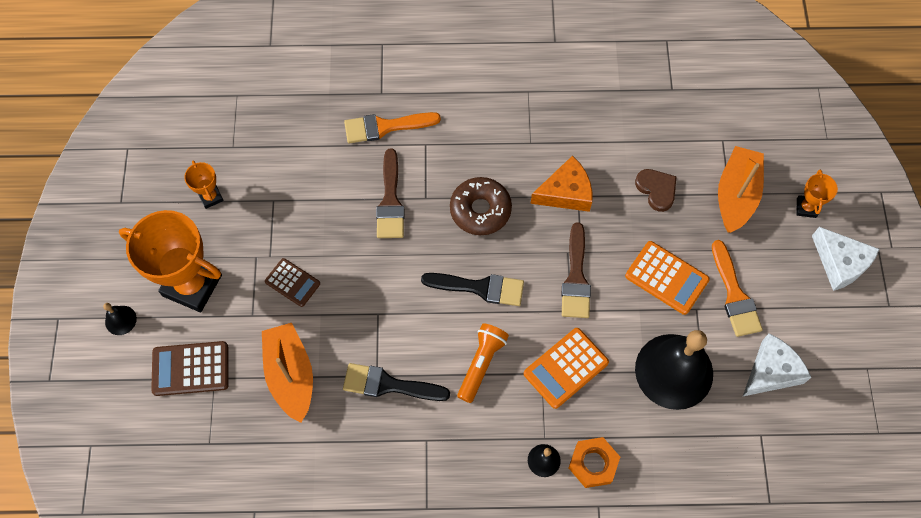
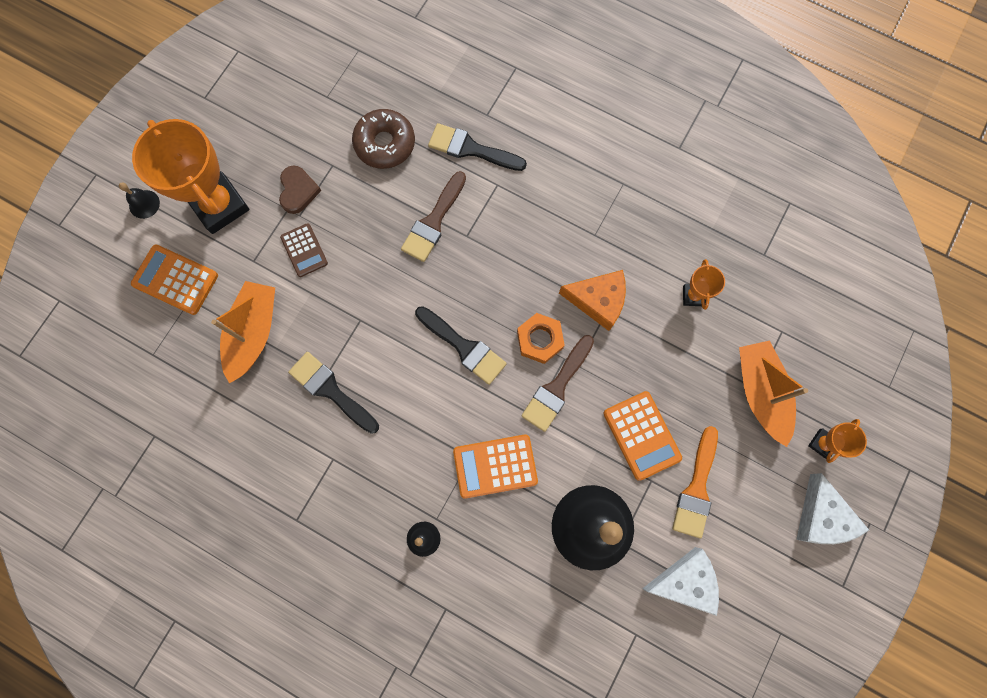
camera: 30 degrees right, 10 degrees up
brown calculator [151,341,229,396] -> orange calculator [131,245,218,315]
orange trophy [184,161,224,209] -> orange trophy moved to [683,259,725,310]
orange brush [344,112,441,143] -> black brush [428,123,527,171]
brown donut [450,177,512,235] -> brown donut moved to [352,109,415,169]
orange flashlight [457,323,509,403] -> none
orange nut [569,437,620,488] -> orange nut moved to [517,313,565,364]
brown heart [635,169,677,212] -> brown heart moved to [279,165,321,214]
orange boat [718,146,764,233] -> orange boat turned 60 degrees counterclockwise [739,340,808,447]

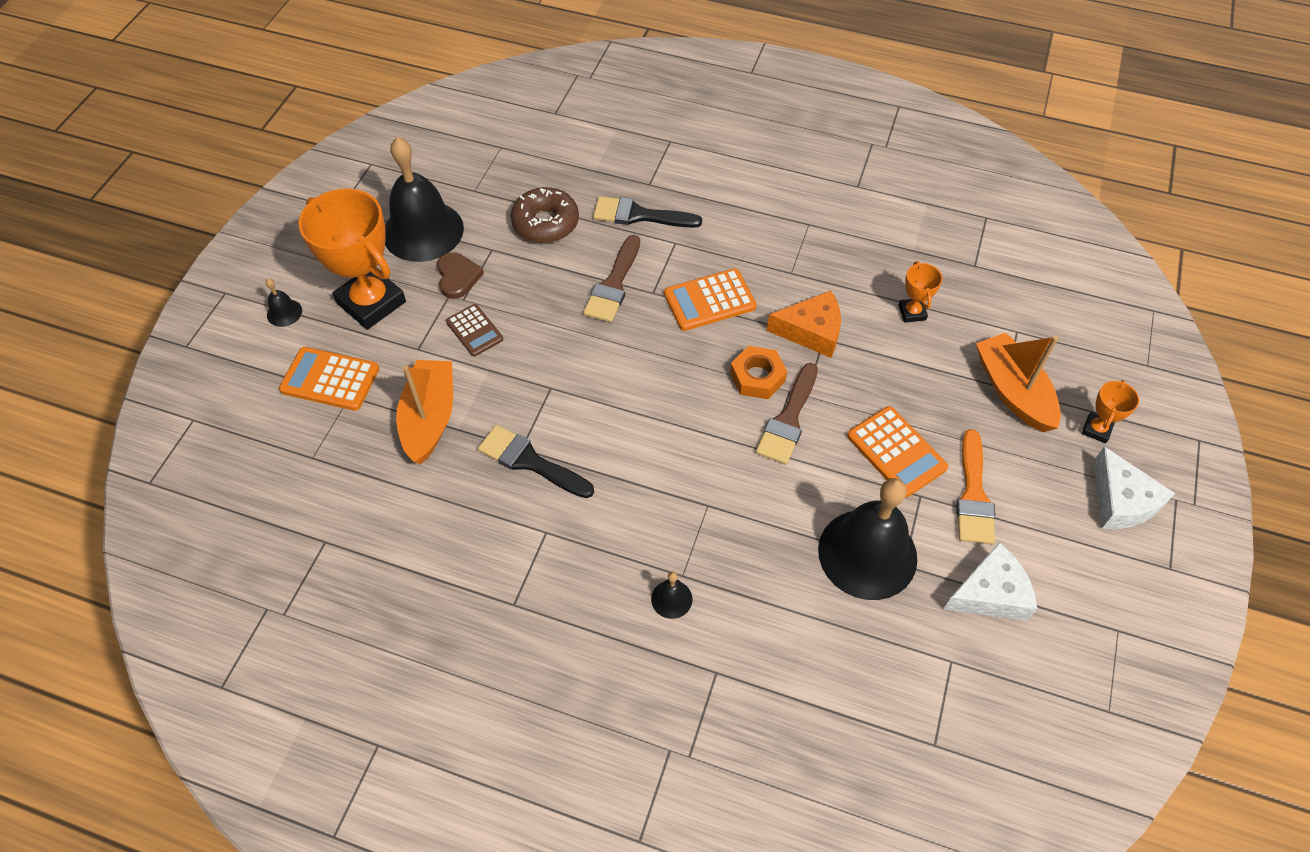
camera: 10 degrees left, 20 degrees down
black brush [415,306,507,385] -> none
orange calculator [453,434,538,499] -> orange calculator moved to [664,268,756,331]
none -> black bell [385,137,464,262]

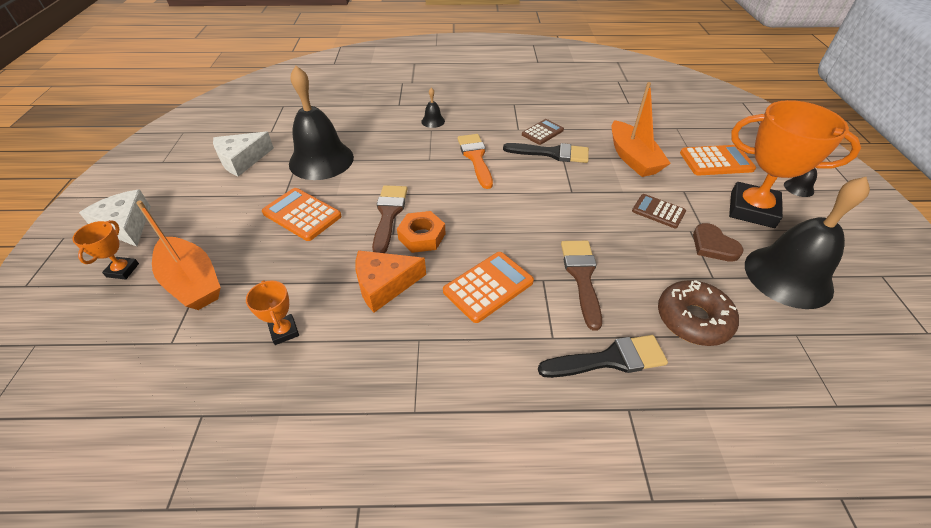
camera: 160 degrees right, 10 degrees down
orange brush [956,429,995,544] -> orange brush moved to [457,134,493,189]
none -> brown calculator [522,119,564,145]

